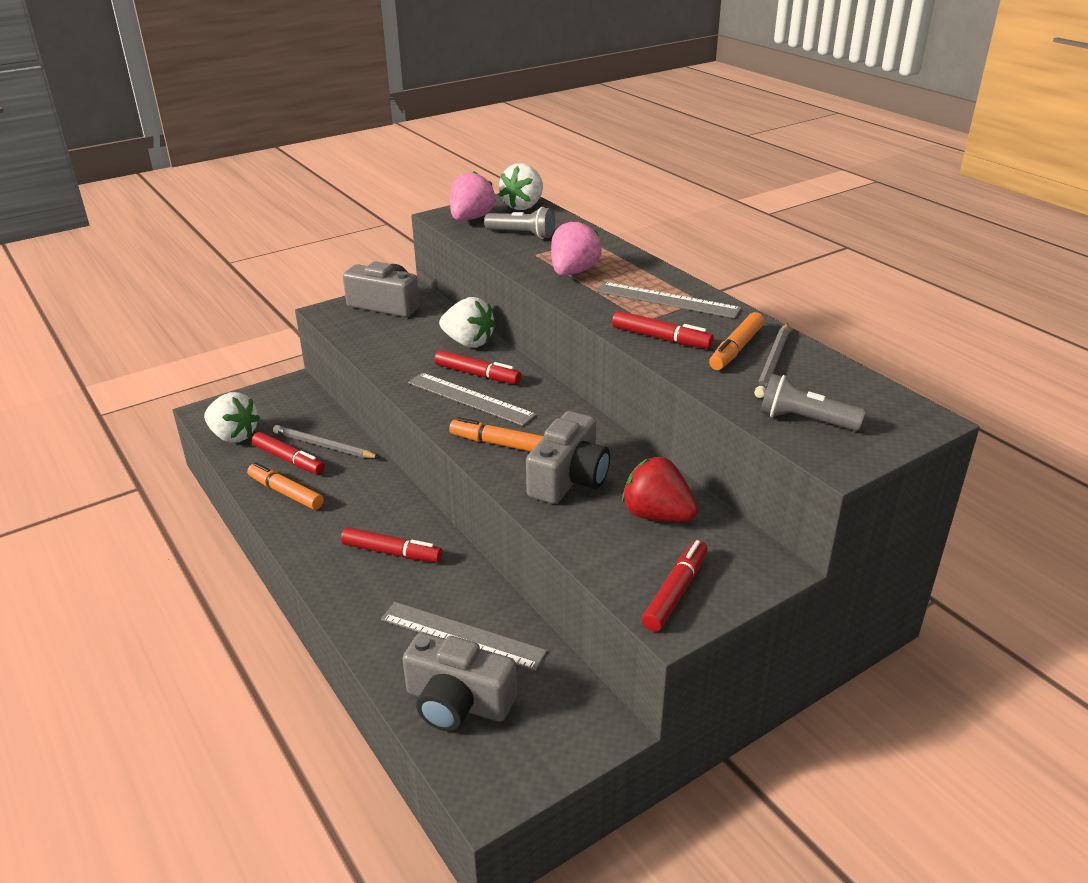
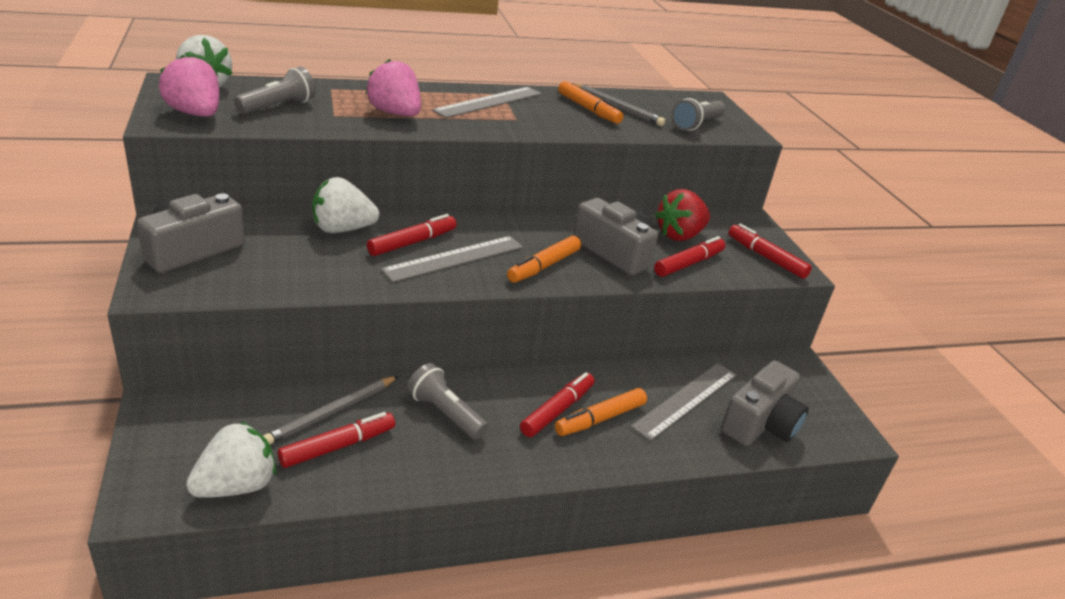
camera: 75 degrees left, 0 degrees up
orange marker [247,462,324,510] -> orange marker moved to [555,388,647,436]
white strawberry [439,297,496,348] -> white strawberry turned 150 degrees counterclockwise [312,177,379,233]
red marker [612,311,714,349] -> red marker moved to [654,236,725,277]
none -> grey flashlight [407,363,488,440]

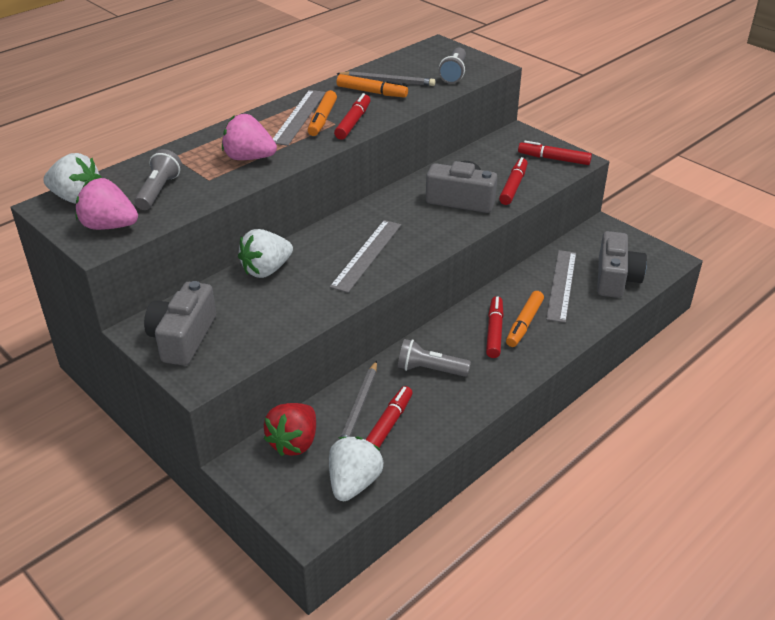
camera: 25 degrees left, 5 degrees up
red marker [367,214,456,256] -> red marker moved to [334,93,371,140]
orange marker [507,235,581,283] -> orange marker moved to [308,90,337,136]
red strawberry [655,189,710,241] -> red strawberry moved to [264,403,316,456]

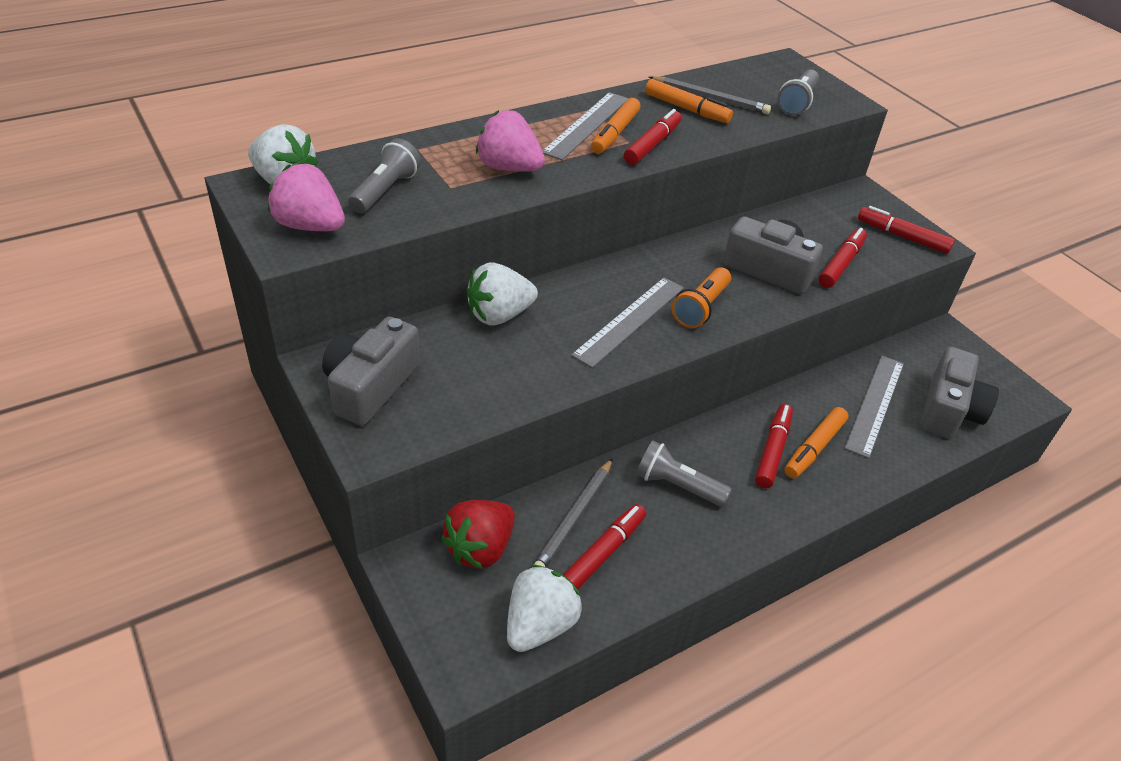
camera: 10 degrees right, 5 degrees up
none -> orange flashlight [672,267,731,328]

